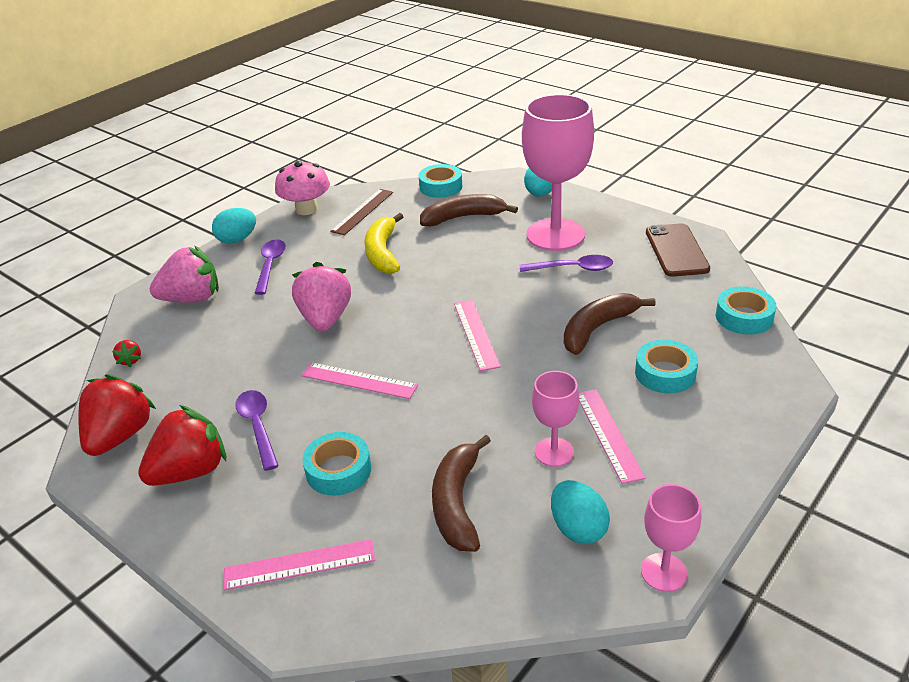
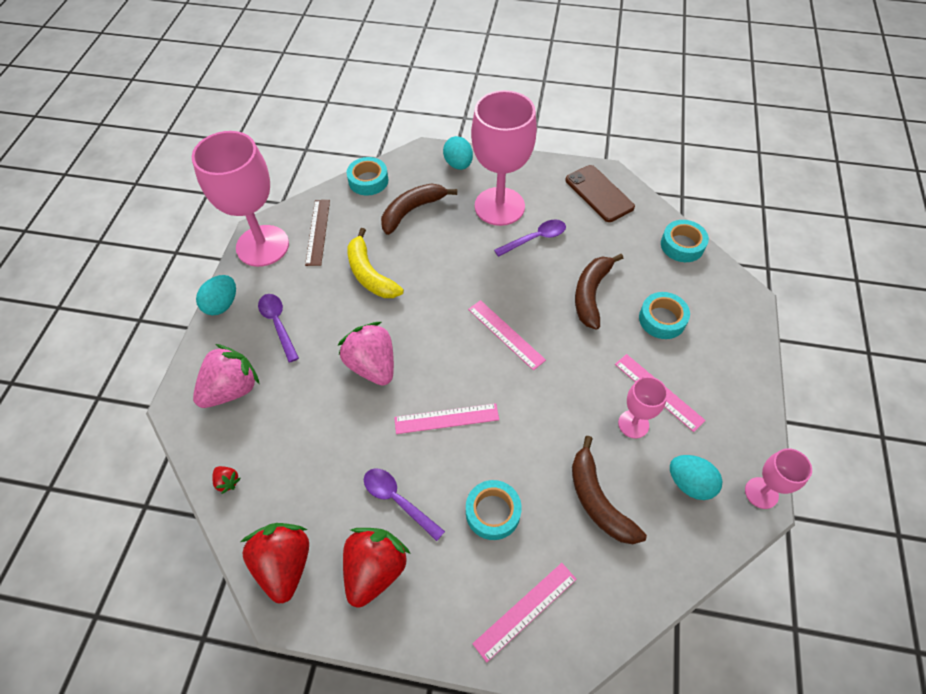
camera: 30 degrees left, 20 degrees up
pink mushroom [275,161,330,215] -> pink goblet [192,131,289,267]

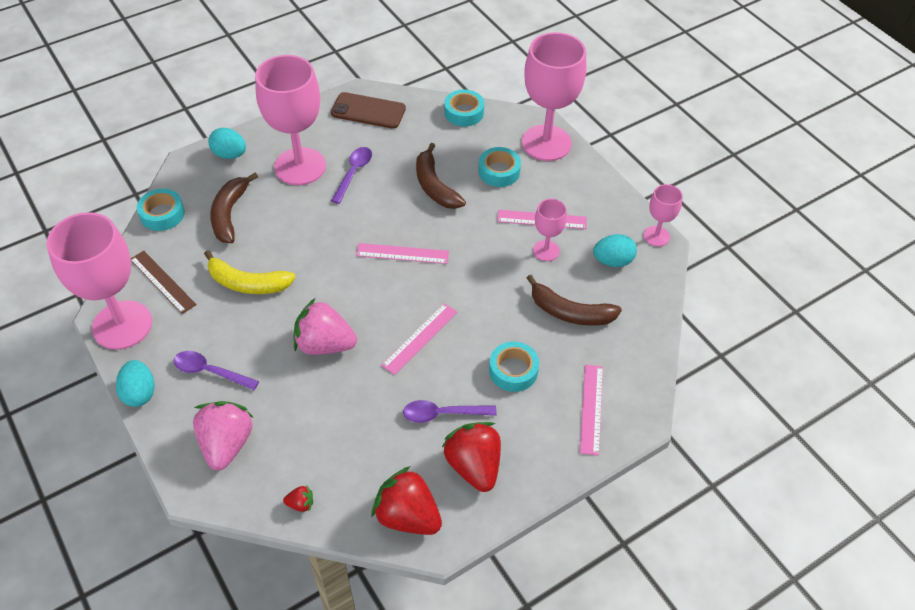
camera: 45 degrees left, 5 degrees down
none -> pink goblet [522,32,586,161]

